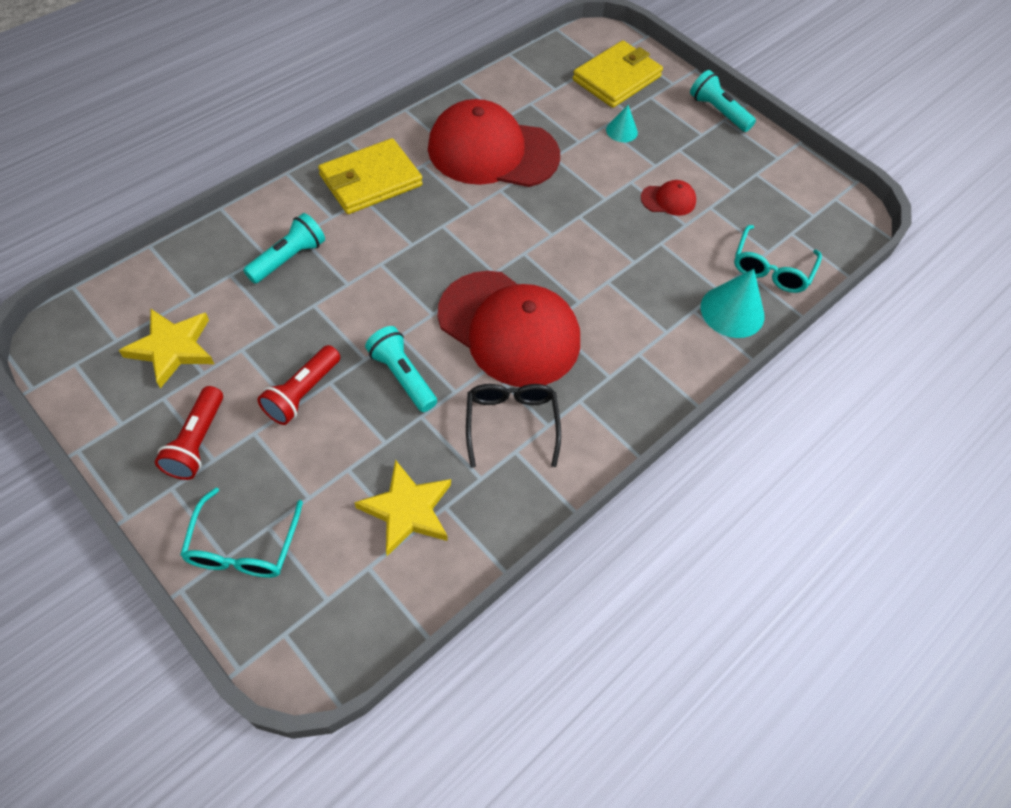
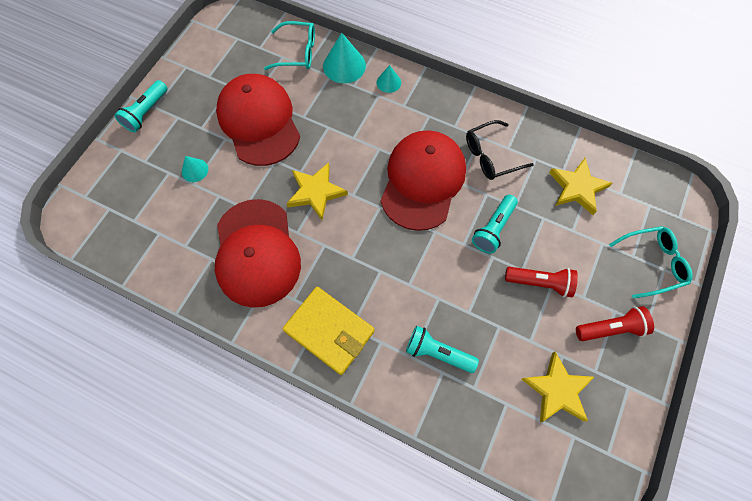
camera: 105 degrees left, 10 degrees up
yellow wallet [573,40,663,108] -> none
red cap [641,180,696,216] -> red cap [216,74,300,166], size x2.43
none -> yellow star [286,162,348,220]
none -> turquoise cone [377,65,401,93]

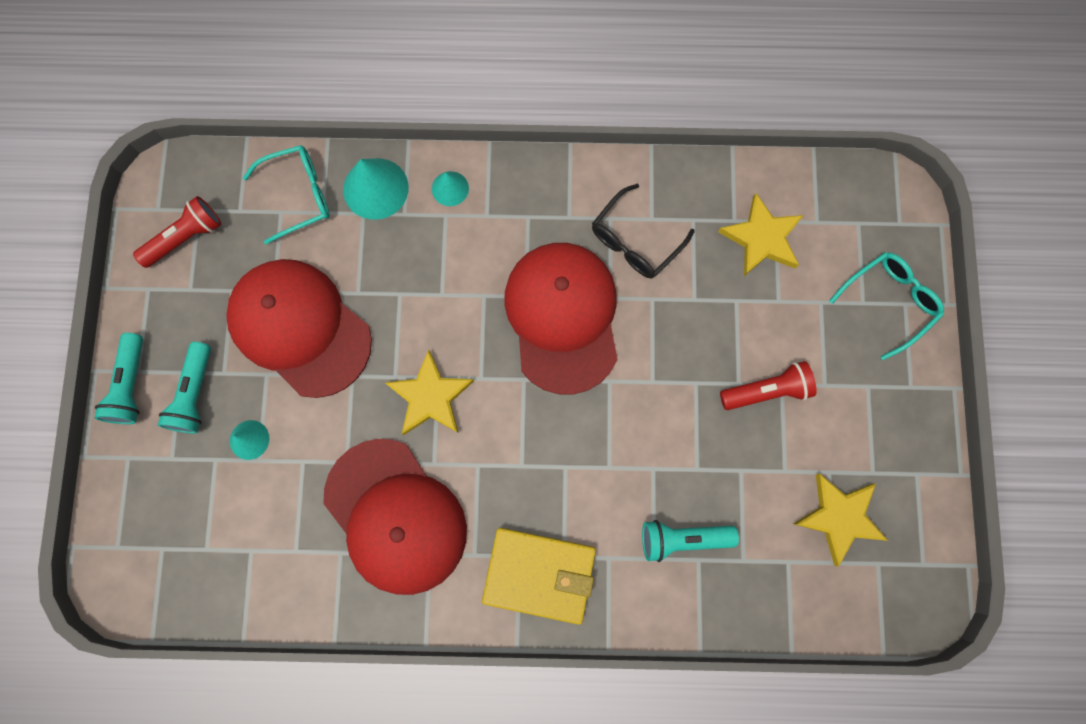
camera: 25 degrees left, 10 degrees up
turquoise flashlight [472,195,518,253] -> turquoise flashlight moved to [158,342,211,434]
red flashlight [576,306,654,341] -> red flashlight moved to [133,196,221,268]

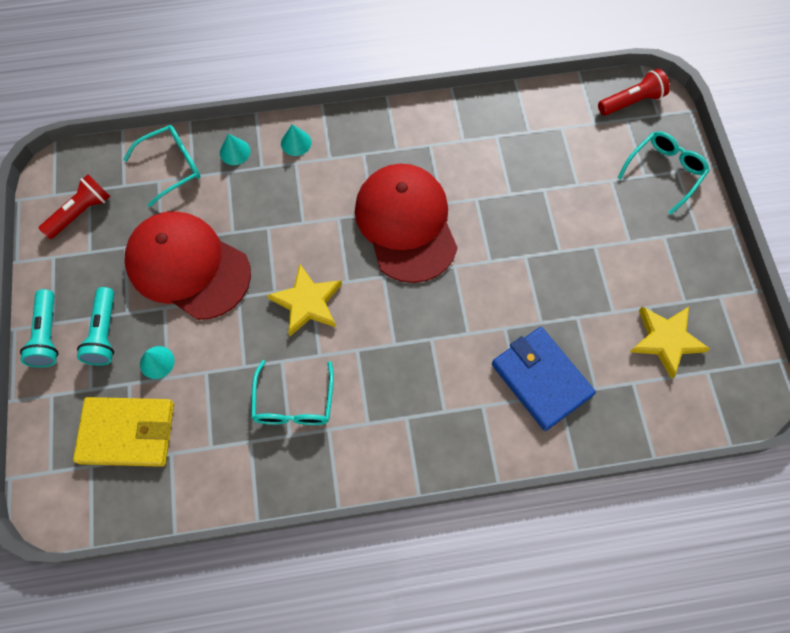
camera: 10 degrees left, 10 degrees down
red cap [323,439,467,595] -> turquoise glasses [251,360,334,425]
turquoise cone [343,158,409,220] -> turquoise cone [220,134,250,165], size x0.57
yellow wallet [482,528,596,625] -> yellow wallet moved to [73,397,174,467]
black glasses [592,183,695,278] -> none
turquoise flashlight [642,520,739,562] -> blue wallet [492,327,596,431]
yellow star [718,193,804,276] -> none
red flashlight [720,361,817,410] -> red flashlight moved to [598,69,670,116]

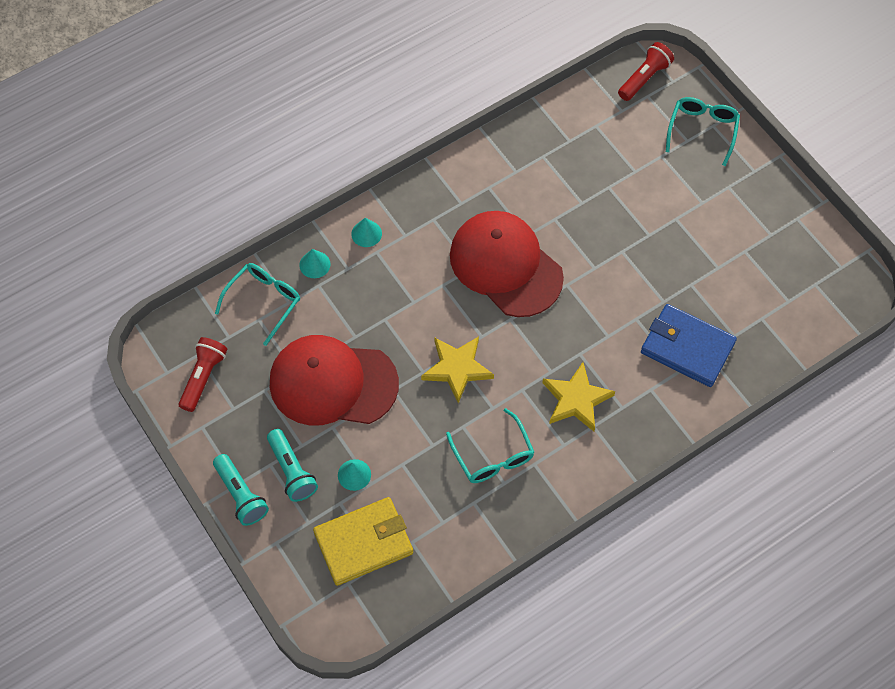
camera: 25 degrees left, 5 degrees down
yellow star [630,307,710,379] -> yellow star moved to [542,362,615,432]

